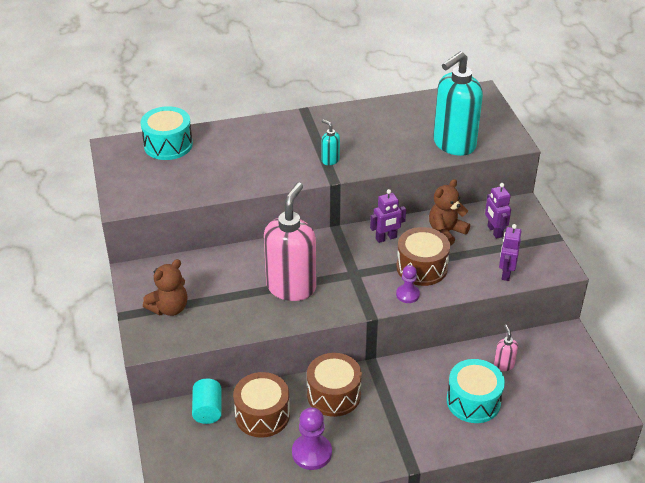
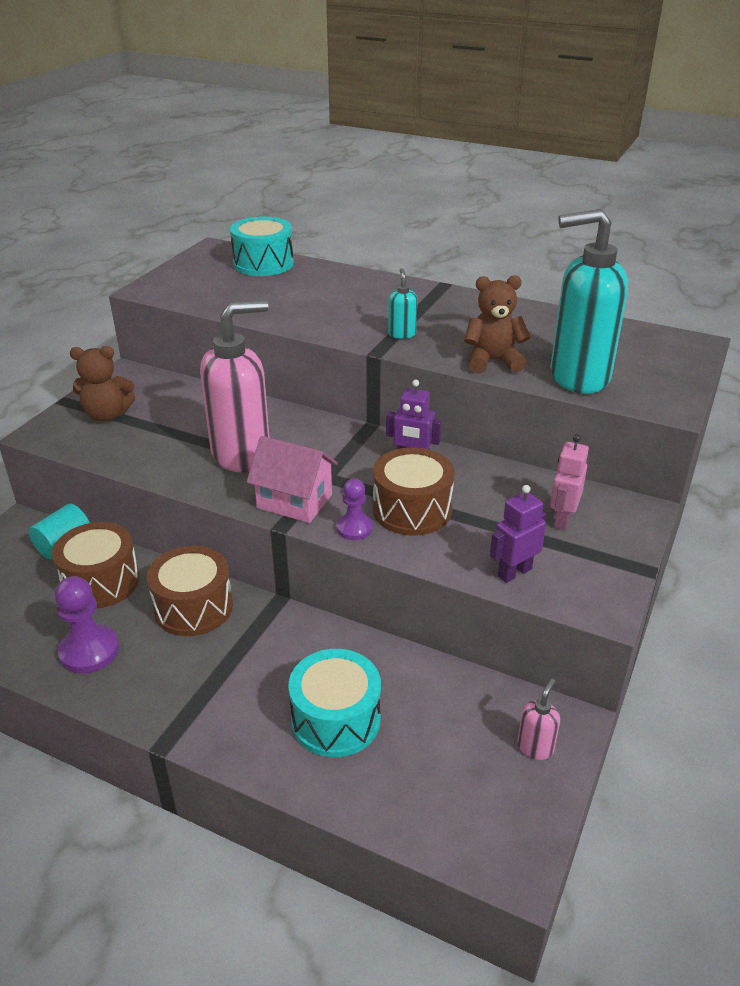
camera: 40 degrees right, 5 degrees down
brown teddy bear [429,179,470,246] -> brown teddy bear moved to [464,275,530,373]
purple robot [485,183,511,239] -> pink robot [550,434,589,530]
pink soap dispenser [494,325,518,371] -> pink soap dispenser moved to [517,678,560,760]
none -> pink house [247,436,338,523]

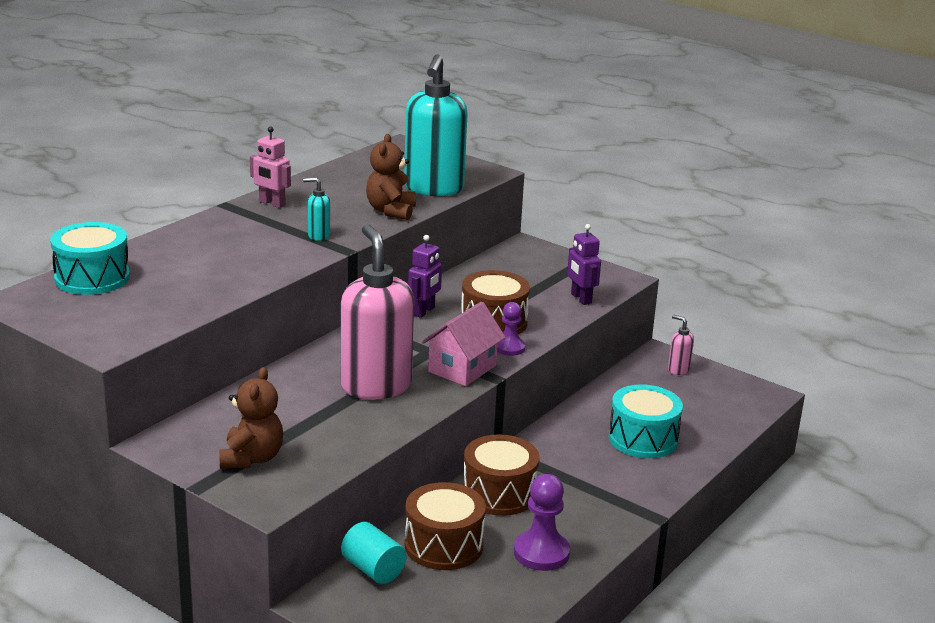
camera: 80 degrees left, 10 degrees down
pink robot [550,434,589,530] -> pink robot moved to [250,126,291,208]

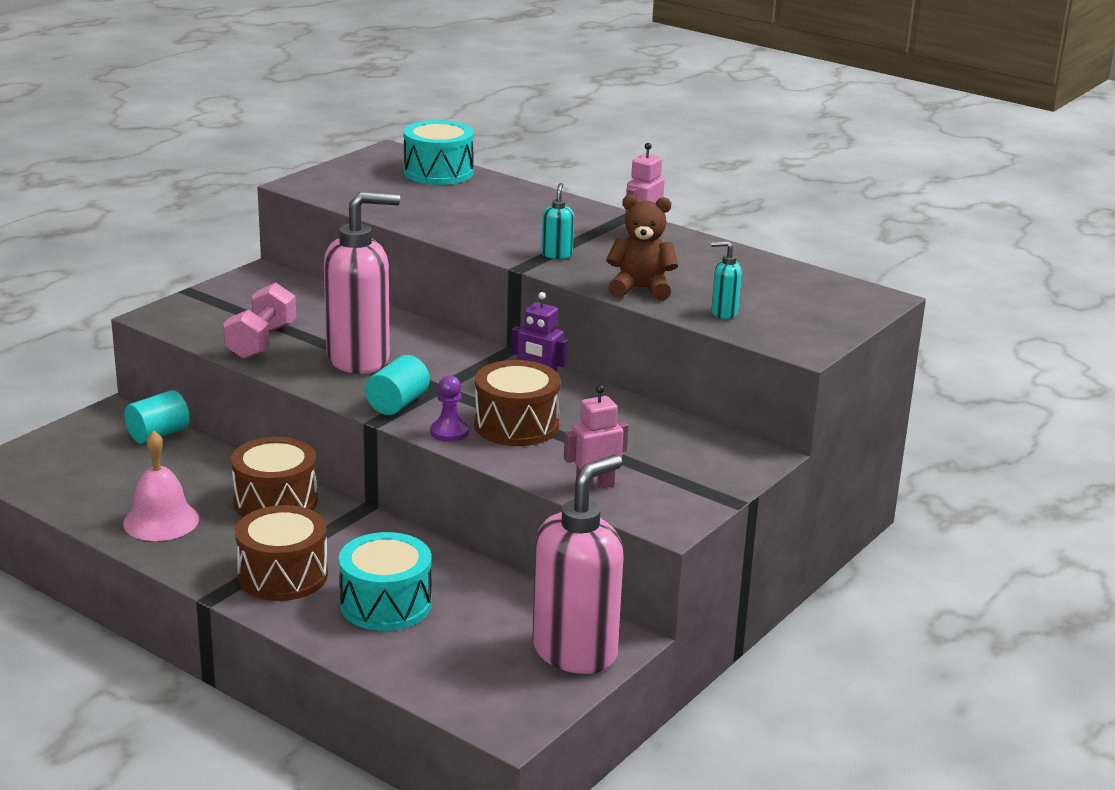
camera: 90 degrees right, 0 degrees up
brown teddy bear [219,367,283,468] -> none
turquoise soap dispenser [404,54,468,196] -> turquoise soap dispenser [711,241,742,319], size x0.41
brown drum [404,482,486,570] -> brown drum moved to [235,505,328,601]
pink house [422,302,506,386] -> turquoise cylinder [365,355,430,415]
purple pawn [514,474,570,571] -> pink bell [123,431,199,541]
purple robot [567,224,601,305] -> pink robot [564,385,628,491]
pink soap dispenser [668,315,694,375] -> pink soap dispenser [532,455,624,674], size x2.41
none -> pink dumbbell [223,283,296,360]

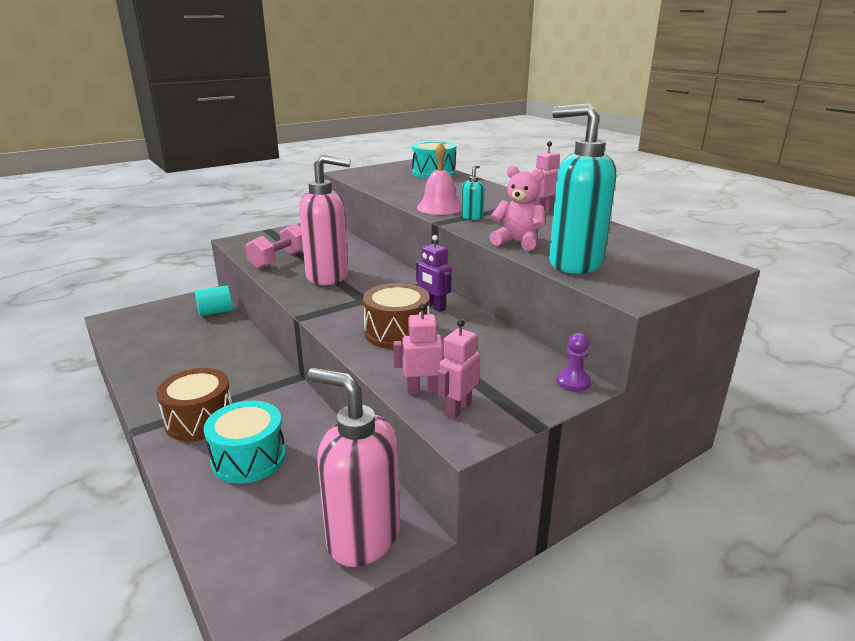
camera: 20 degrees right, 0 degrees up
pink bell [123,431,199,541] -> pink bell moved to [417,142,462,215]
brown drum [231,437,318,517] -> none
turquoise cylinder [365,355,430,415] -> none
purple pawn [430,375,469,442] -> purple pawn moved to [557,333,591,392]
pink soap dispenser [532,455,624,674] -> pink soap dispenser turned 120 degrees counterclockwise [307,368,400,567]
brown teddy bear [606,195,678,301] -> pink teddy bear [490,166,545,251]
turquoise soap dispenser [711,241,742,319] -> turquoise soap dispenser [549,103,616,274], size x2.41
none -> pink robot [437,319,480,419]

